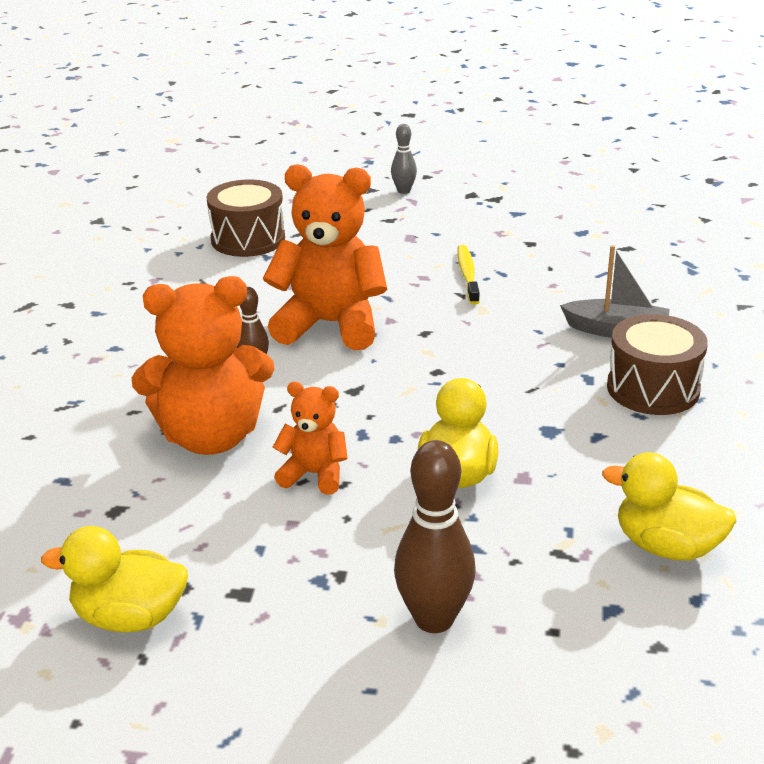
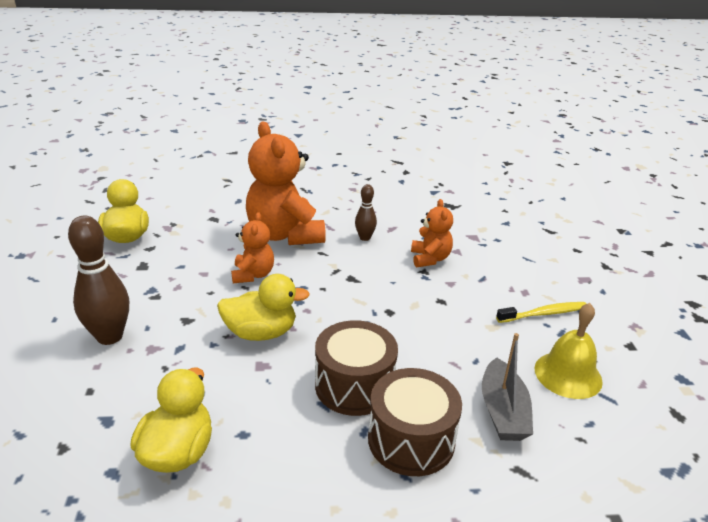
camera: 75 degrees right, 0 degrees up
brown drum [207,179,285,257] -> brown drum moved to [315,320,398,416]
orange teddy bear [263,164,387,350] -> orange teddy bear [411,199,453,267], size x0.52
grey bowling pin [391,124,417,194] -> none
none -> yellow bell [535,303,603,399]

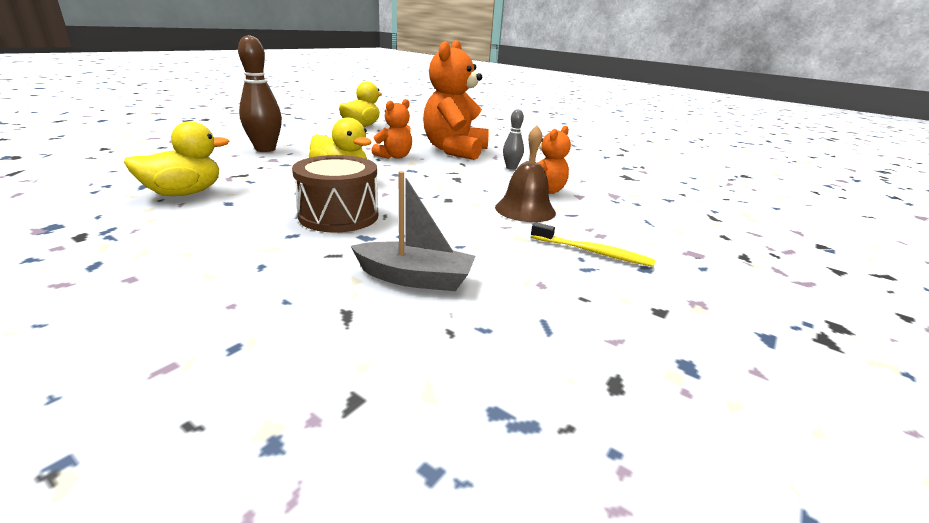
camera: 40 degrees right, 5 degrees down
brown bowling pin [355,184,377,241] -> grey bowling pin [503,109,524,170]
brown drum [368,368,462,476] -> none
grey boat [482,333,533,441] -> grey boat turned 120 degrees counterclockwise [351,171,476,291]
yellow bell [535,303,603,399] -> none
none -> brown bell [495,125,556,222]

